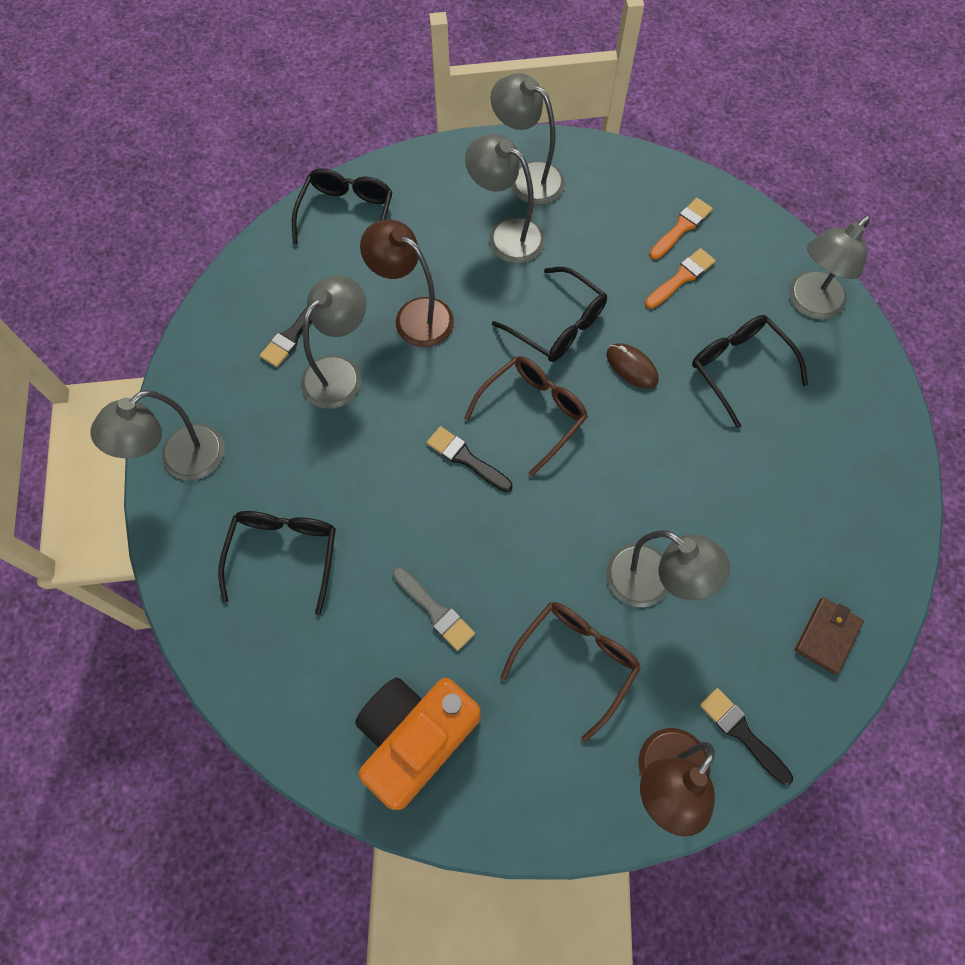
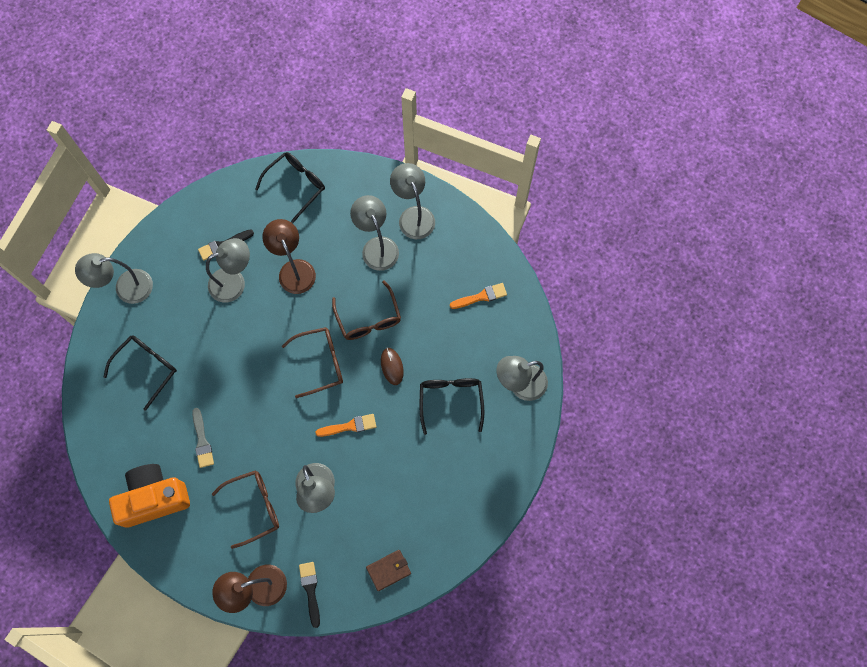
camera: 30 degrees right, 5 degrees up
black brush [427,426,512,492] -> none
black glasses [492,267,607,362] -> brown glasses [332,280,401,340]
orange brush [645,248,716,309] -> orange brush moved to [316,414,376,437]

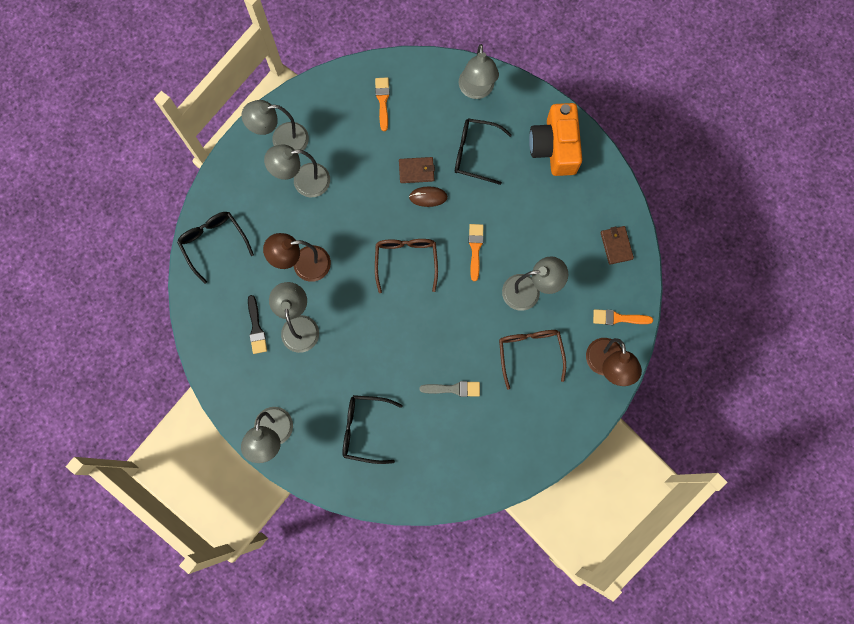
camera: 75 degrees left, 5 degrees up
black glasses [104,335,177,410] -> black glasses turned 45 degrees counterclockwise [342,395,403,464]
orange camera [109,464,190,528] -> orange camera moved to [529,103,582,176]
black brush [299,562,320,628] -> orange brush [593,309,653,325]
brown glasses [332,280,401,340] -> none
none -> brown wallet [399,157,435,183]

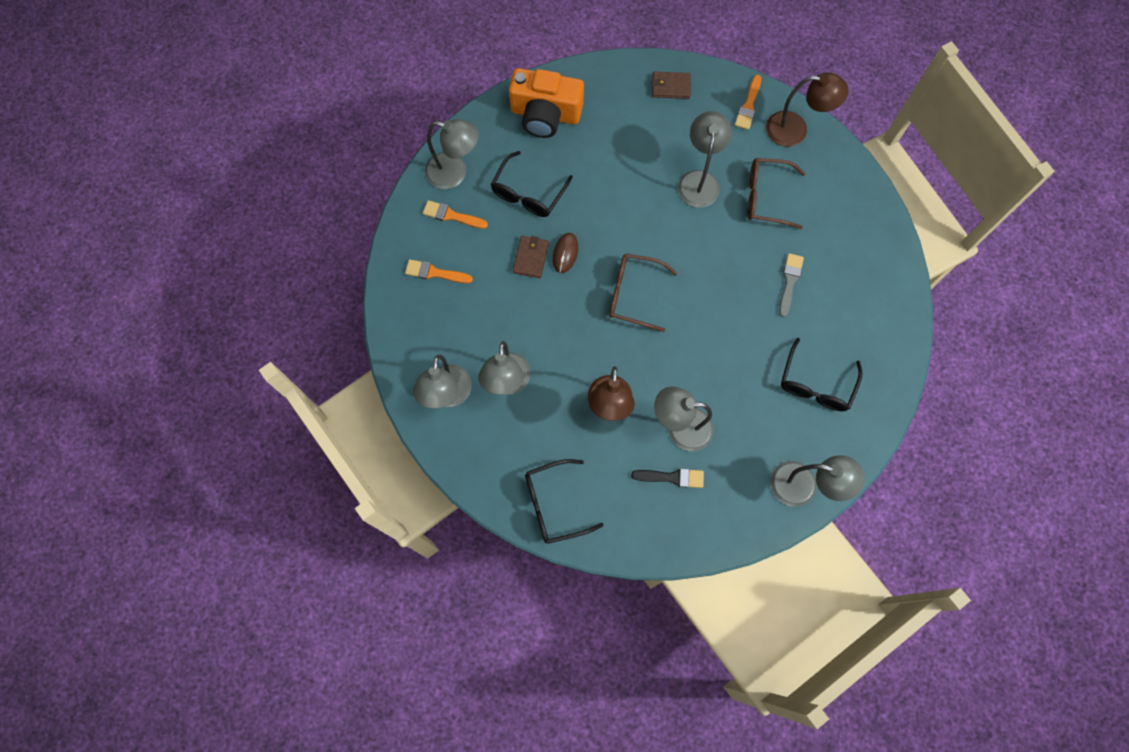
camera: 75 degrees left, 5 degrees down
orange brush [468,224,484,281] -> orange brush moved to [423,200,488,229]

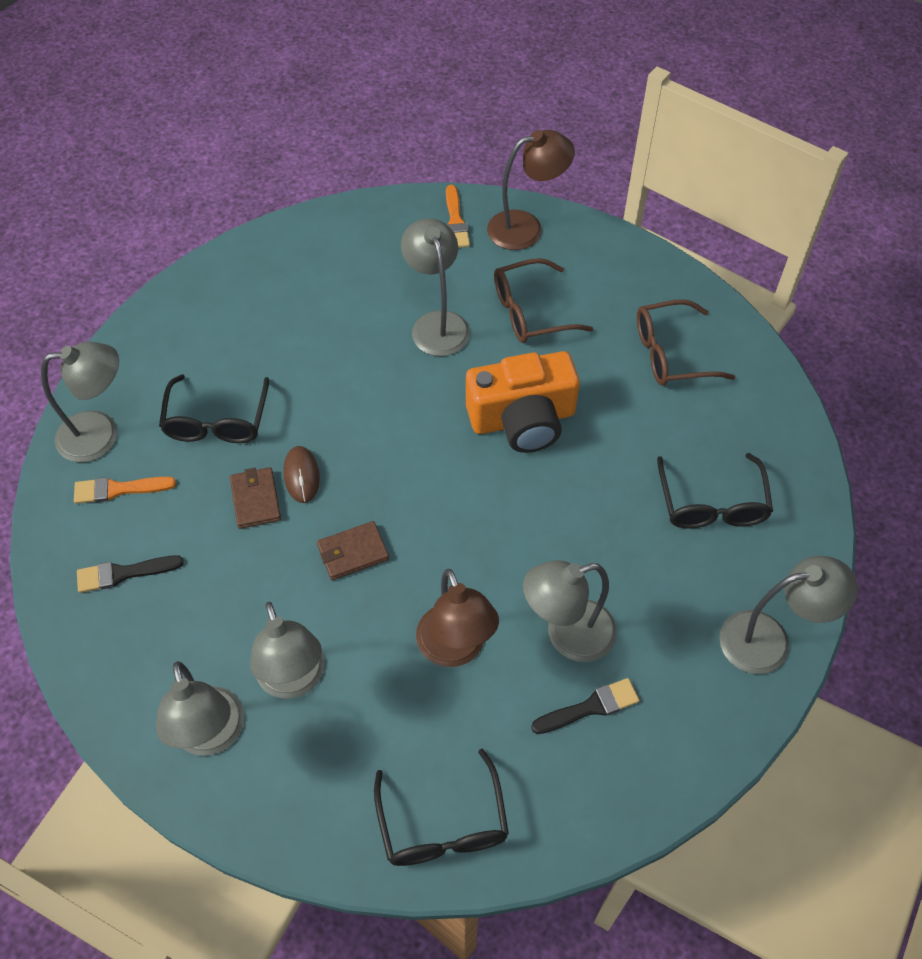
camera: 25 degrees left, 15 degrees down
orange brush [405,259,473,283] -> black brush [77,555,184,593]
orange camera [509,68,584,138] -> orange camera moved to [466,351,580,453]
black glasses [525,459,604,544] -> black glasses turned 60 degrees counterclockwise [374,749,509,866]
brown glasses [609,254,677,332] -> brown glasses moved to [637,299,735,386]
brown wallet [652,72,691,99] -> brown wallet moved to [317,521,389,580]
grey brush [779,253,804,317] -> none

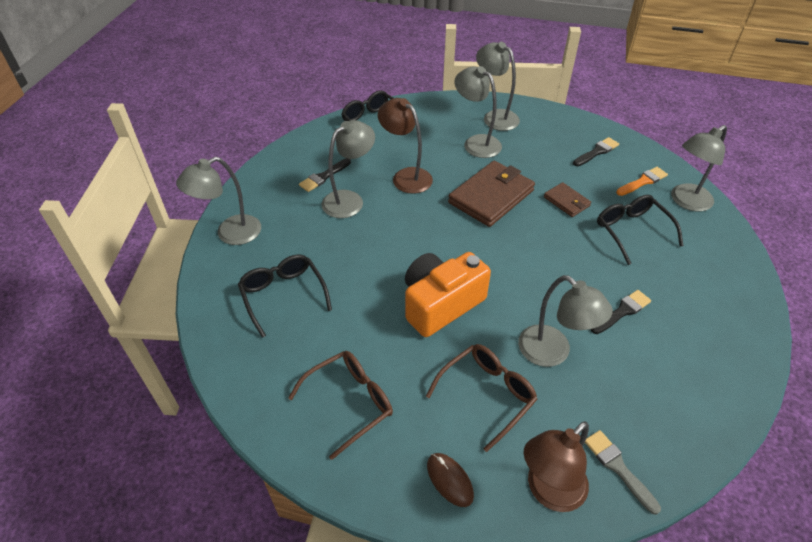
camera: 155 degrees right, 10 degrees down
brown mouse [283,446,320,503] -> brown mouse moved to [427,453,474,507]
brown wallet [317,521,389,580] -> brown wallet [448,161,535,227], size x1.94
orange brush [446,185,470,248] -> grey brush [585,430,661,515]
none -> black brush [591,290,651,334]

